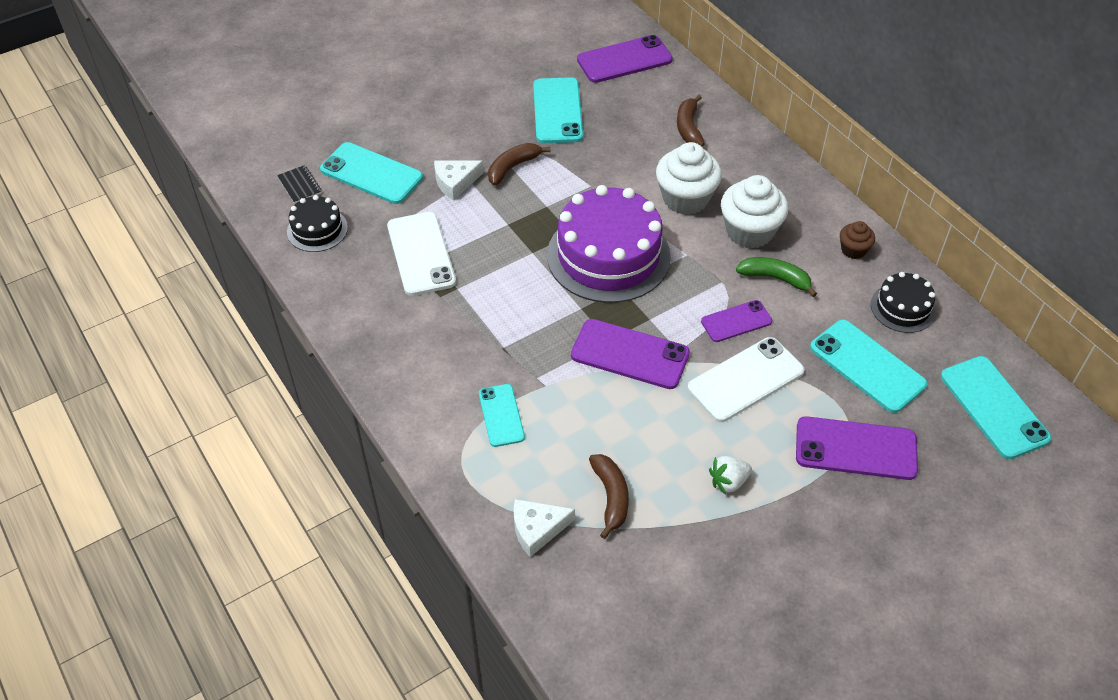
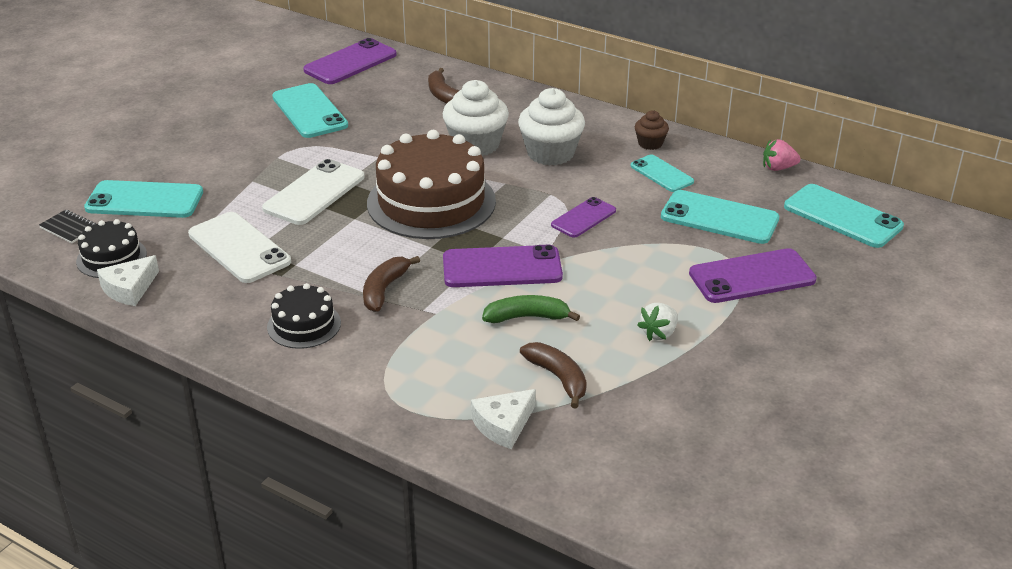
camera: 25 degrees left, 15 degrees down
white cheese [434,160,484,201] -> white cheese moved to [97,255,159,306]
turquoise phone [479,384,525,447] -> turquoise phone moved to [631,154,694,192]
brown banana [488,143,551,186] -> brown banana moved to [363,256,420,312]
purple cake [547,185,671,303] -> brown cake [367,130,496,239]
white phone [687,337,804,422] -> white phone moved to [262,159,365,225]
green banana [736,257,817,297] -> green banana moved to [482,295,580,323]
black cake [871,272,936,333] -> black cake moved to [267,283,341,349]
none -> pink strawberry [763,139,801,171]

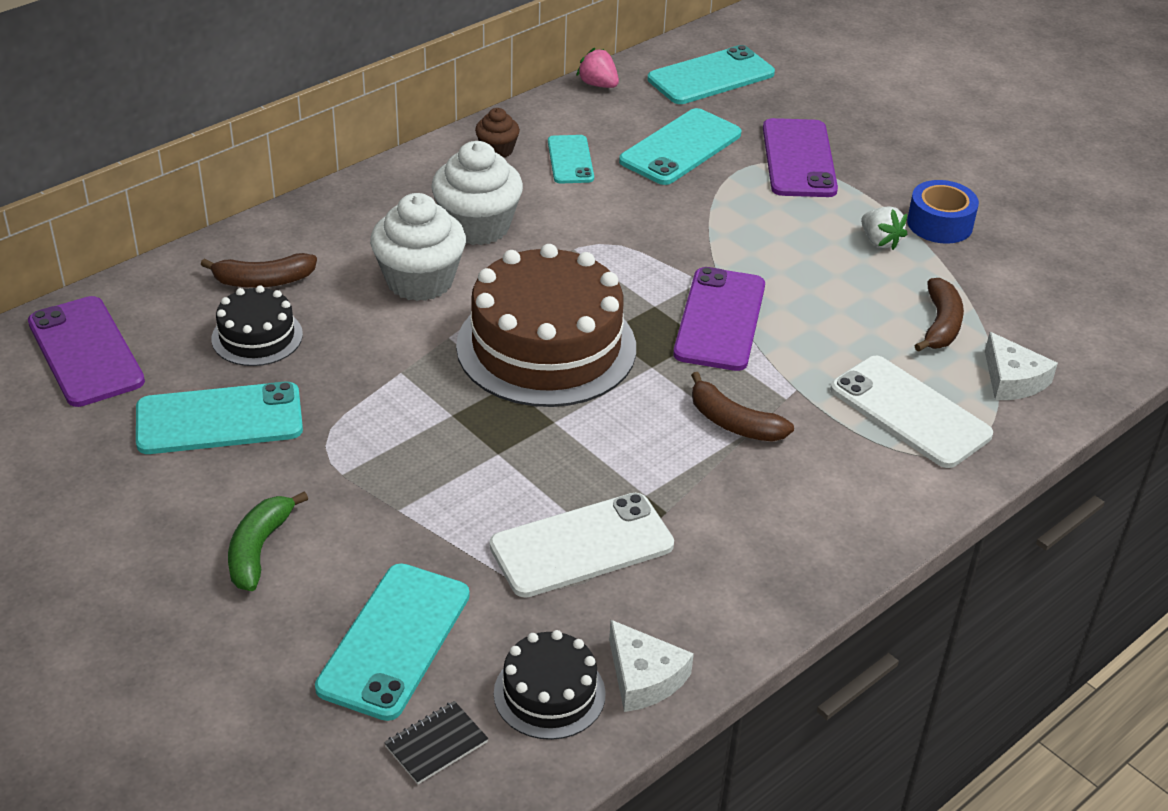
camera: 75 degrees left, 5 degrees up
white phone [262,159,365,225] -> white phone moved to [830,356,993,468]
black cake [267,283,341,349] -> black cake moved to [212,285,303,366]
green banana [482,295,580,323] -> green banana moved to [228,491,308,591]
brown banana [520,342,587,408] -> brown banana turned 120 degrees clockwise [914,278,964,352]
purple phone [551,197,616,238] -> none
turquoise phone [631,154,694,192] -> turquoise phone turned 75 degrees counterclockwise [548,135,594,184]
pink strawberry [763,139,801,171] -> pink strawberry turned 120 degrees clockwise [577,48,619,88]
none -> blue tape [907,180,979,244]

